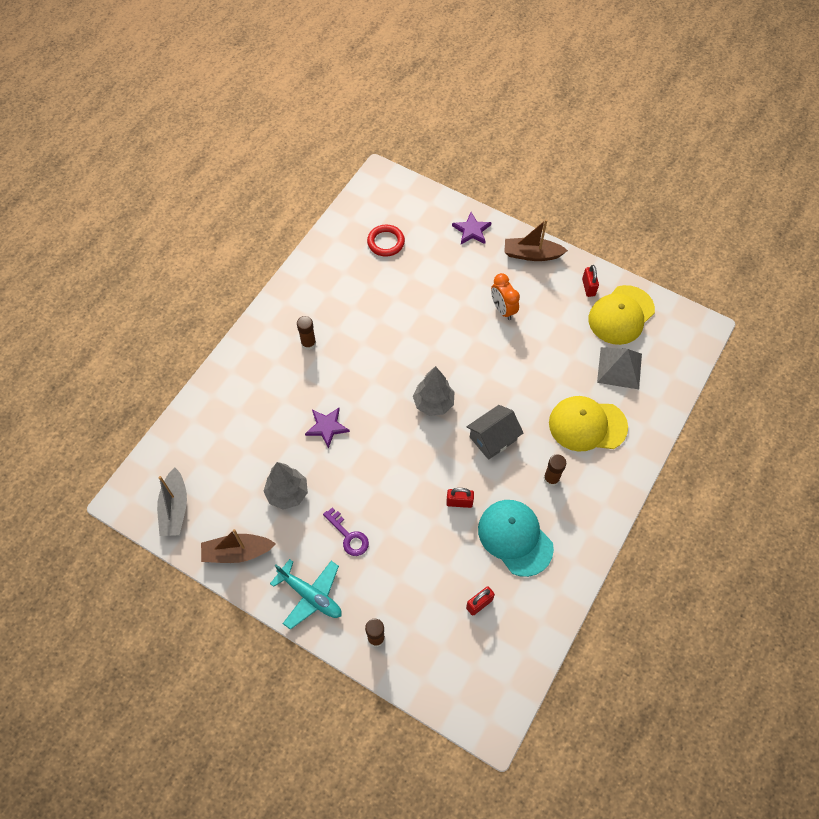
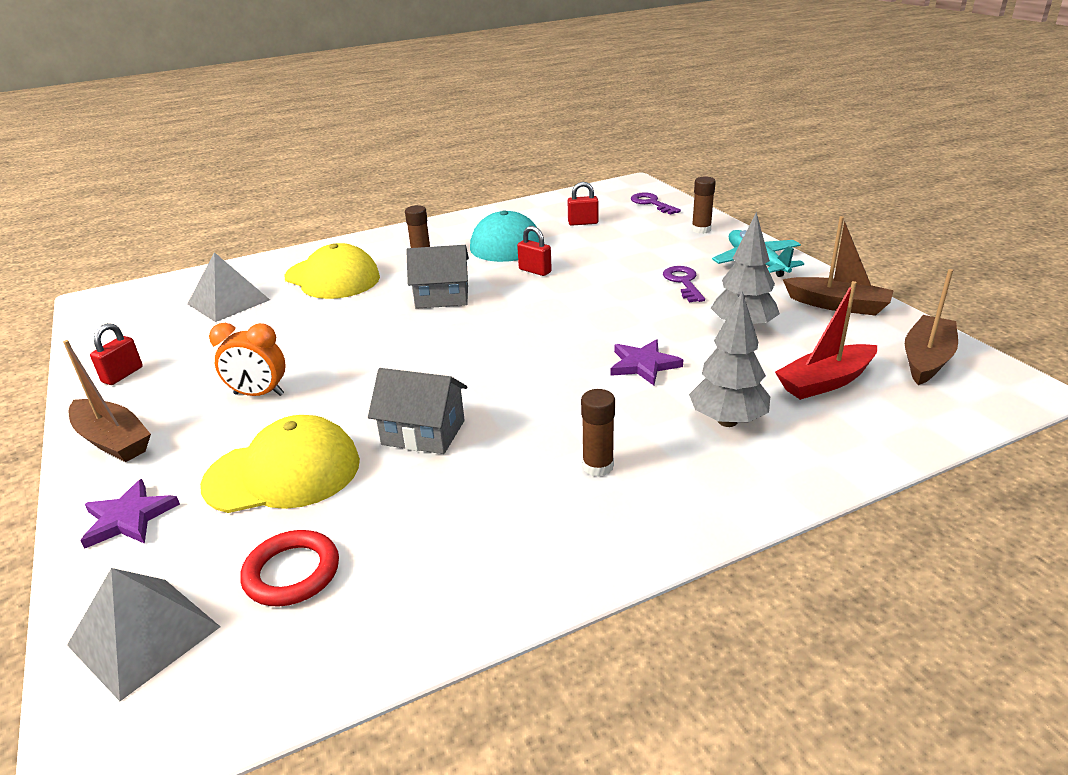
camera: 145 degrees left, 30 degrees down
grey boat [157,468,187,536] -> brown boat [905,269,958,385]
grey tree [413,366,454,416] -> grey tree moved to [689,291,770,427]
orange clock [491,273,520,320] -> orange clock turned 90 degrees clockwise [209,323,285,396]
yellow cap [589,285,655,345] -> yellow cap moved to [200,415,360,513]
none -> grey pyramid [67,568,220,701]
none -> grey house [368,368,467,454]
none -> purple key [631,193,681,215]
none -> red boat [775,281,877,400]

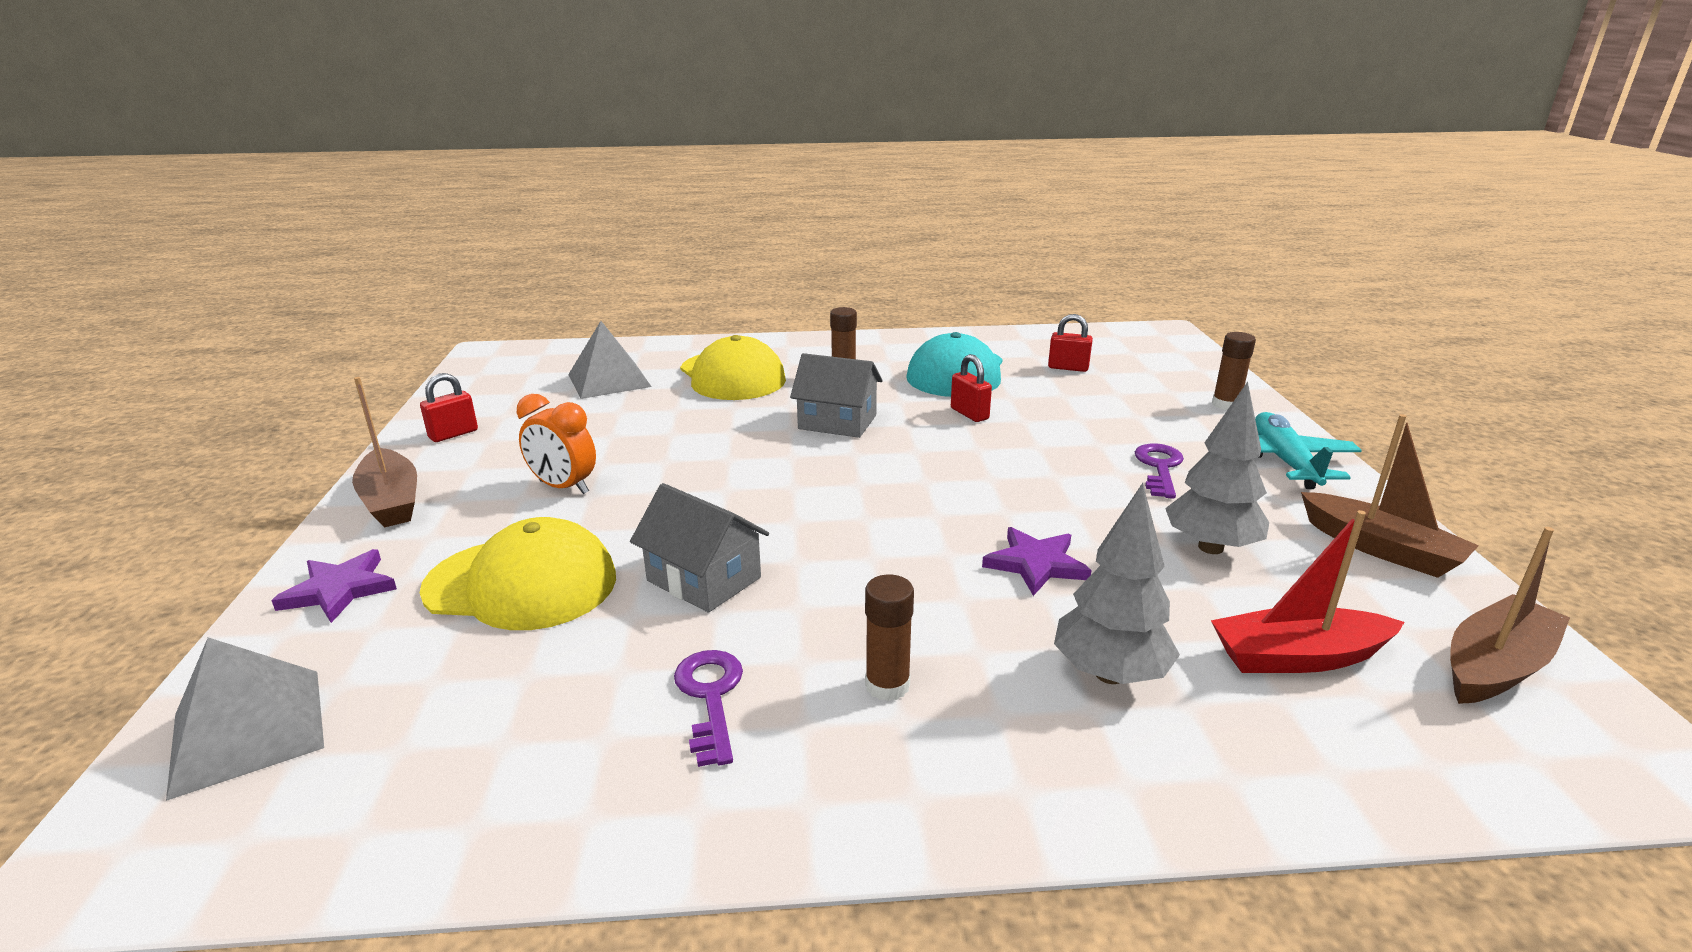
camera: 20 degrees right, 5 degrees down
red ring [240,530,339,606] -> none
purple key [631,193,681,215] -> purple key moved to [674,650,743,767]

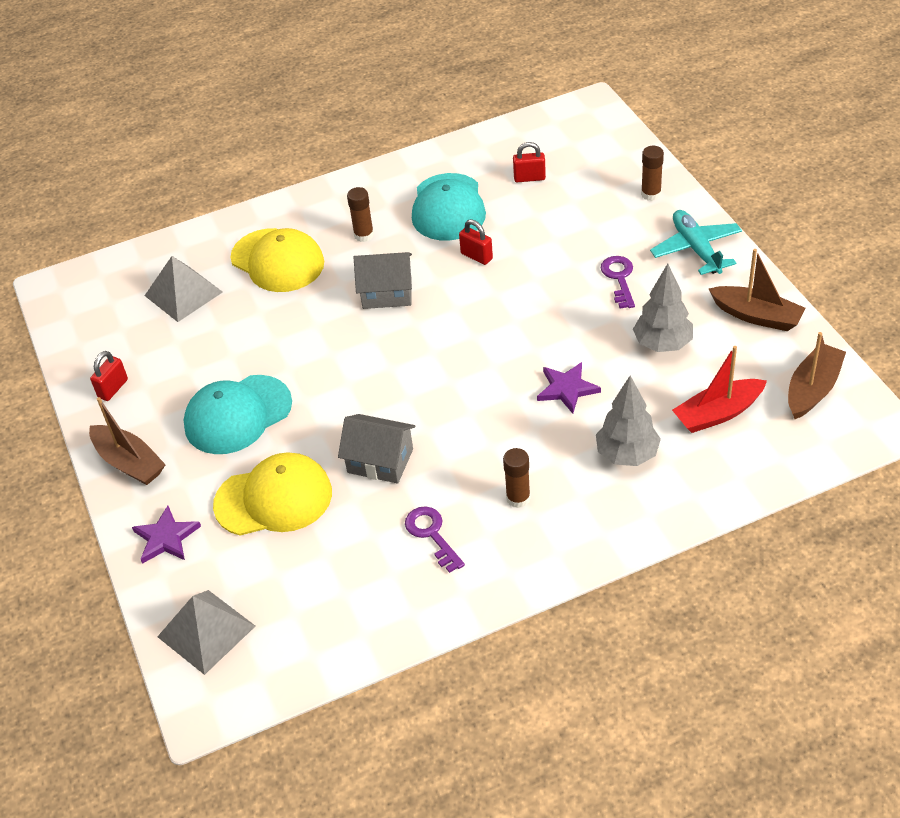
camera: 15 degrees left, 20 degrees up
orange clock [517,394,596,494] -> turquoise cap [184,375,292,454]

